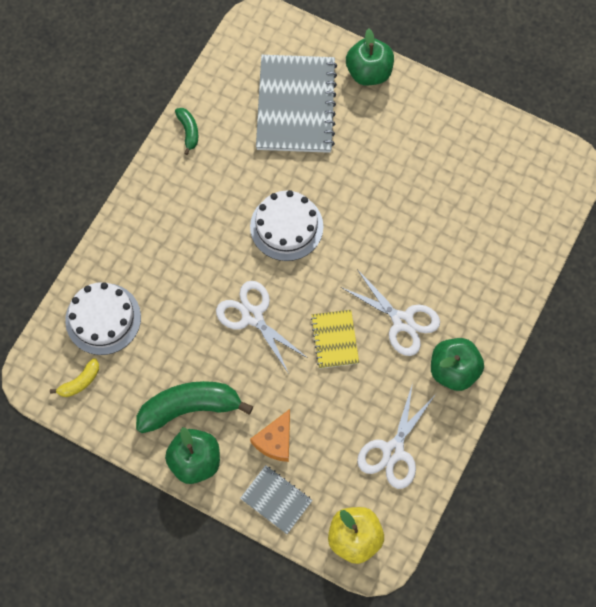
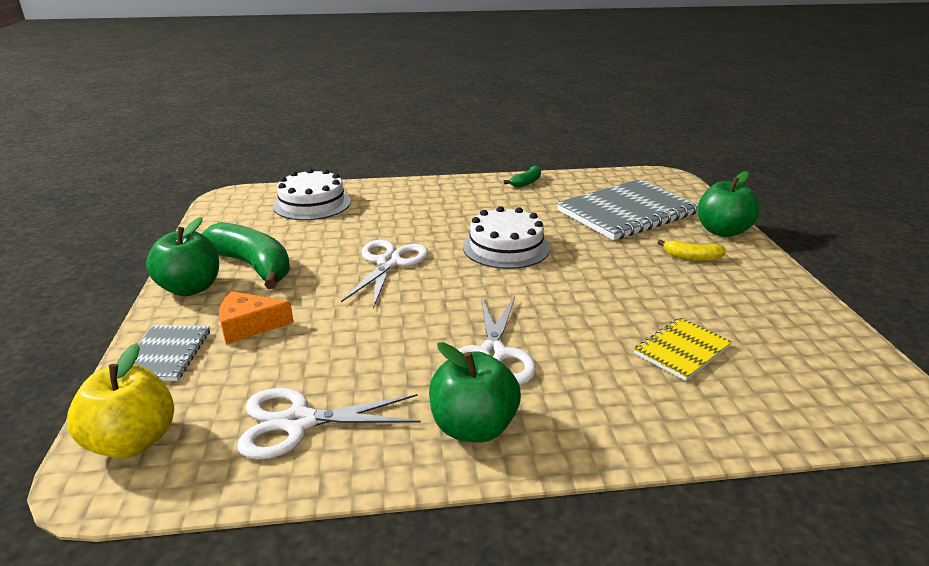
camera: 55 degrees right, 40 degrees down
yellow banana [50,358,99,397] -> yellow banana moved to [657,240,726,261]
yellow notebook [311,310,359,369] -> yellow notebook moved to [634,317,732,381]

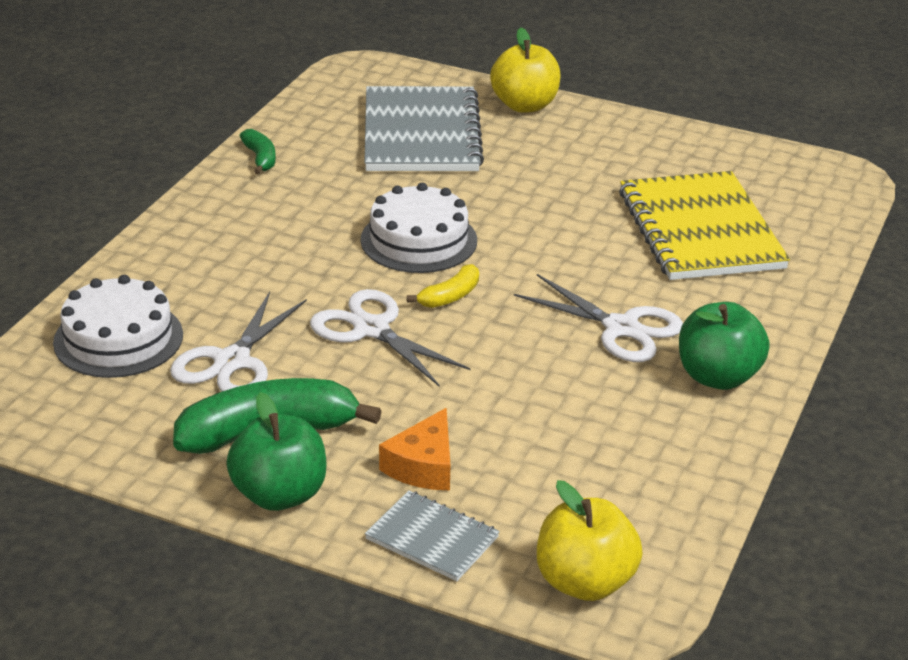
camera: 60 degrees left, 5 degrees up
white scissors [237,388,421,460] -> white scissors moved to [170,292,307,392]
yellow notebook [634,317,732,381] -> yellow notebook [619,171,790,280], size x1.99
yellow banana [657,240,726,261] -> yellow banana moved to [407,264,479,308]
green apple [697,171,760,237] -> yellow apple [490,28,561,113]

